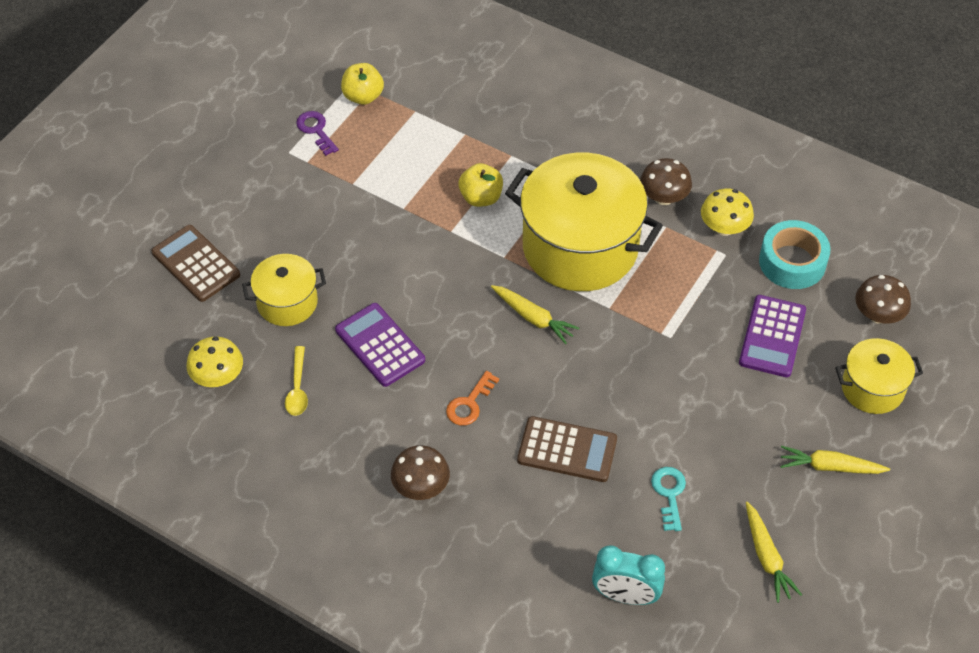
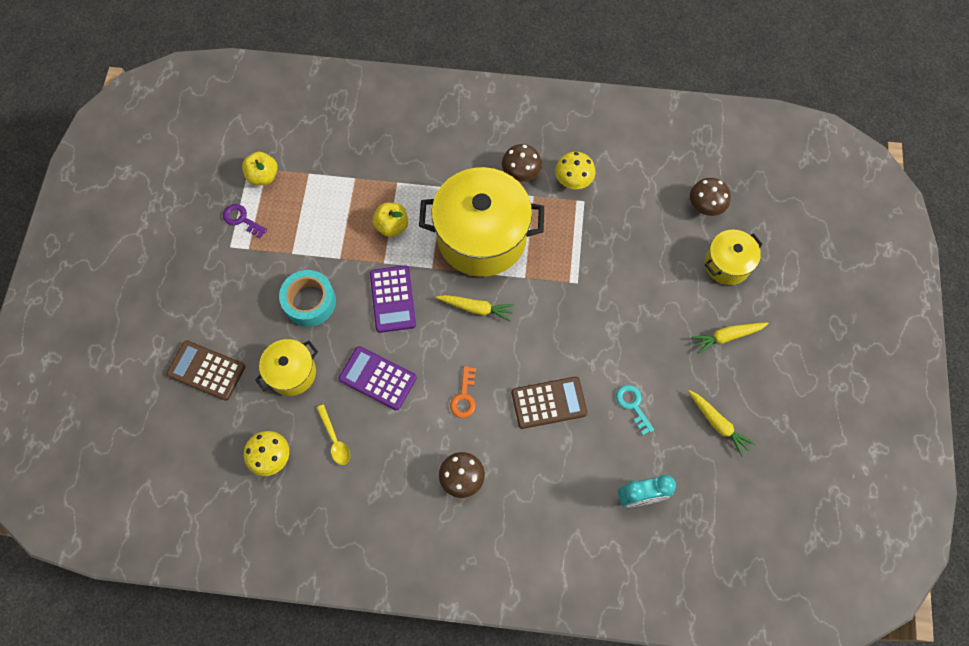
camera: 25 degrees left, 15 degrees up
purple calculator [739,295,806,377] -> purple calculator moved to [370,265,416,333]
turquoise tape [759,220,831,289] -> turquoise tape moved to [279,270,336,327]

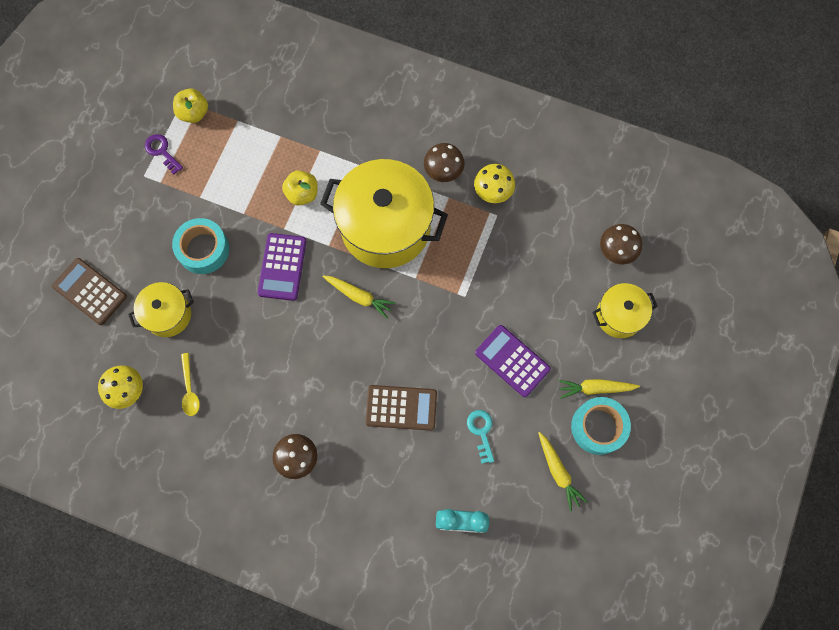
camera: 15 degrees right, 5 degrees up
purple calculator [339,346,417,410] -> purple calculator moved to [475,325,551,397]
orange key [450,366,476,418] -> none
none -> turquoise tape [571,397,631,455]

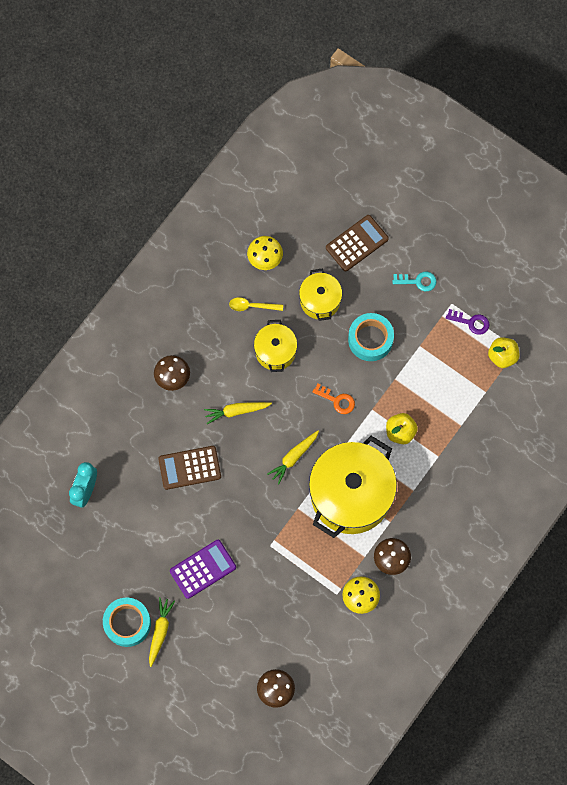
camera: 105 degrees right, 0 degrees up
purple key [145,134,183,174] -> purple key turned 45 degrees clockwise [446,309,489,335]
purple calculator [258,233,307,301] -> orange key [313,384,355,414]
brown calculator [365,385,437,431] -> brown calculator turned 60 degrees clockwise [158,446,221,490]
turquoise key [467,410,494,464] -> turquoise key moved to [392,272,437,291]
yellow carrot [538,432,587,511] -> yellow carrot moved to [204,402,272,424]
yellow pot [592,283,658,338] -> yellow pot moved to [254,320,297,372]

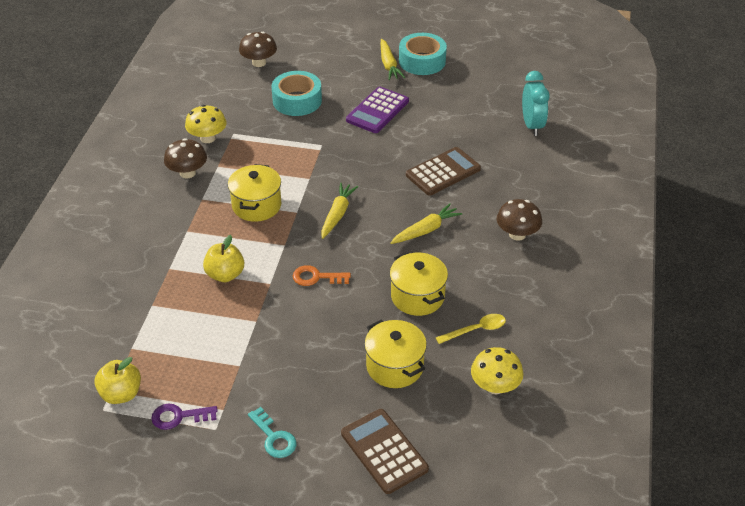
camera: 155 degrees right, 30 degrees down
yellow pot [309,436,397,538] -> yellow pot [228,164,281,222], size x0.51
brown calculator [326,215,389,272] -> brown calculator turned 120 degrees clockwise [341,409,429,494]
turquoise tape [348,313,394,361] -> turquoise tape moved to [271,71,322,116]
turquoise key [392,272,437,291] -> turquoise key turned 105 degrees counterclockwise [248,407,296,458]

